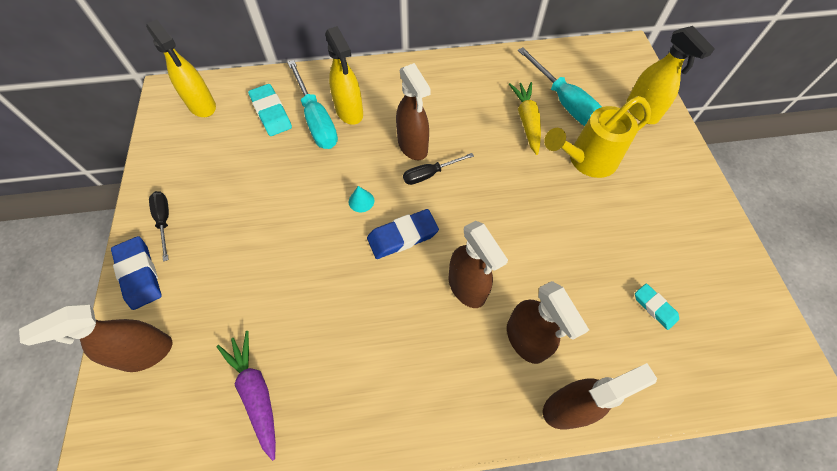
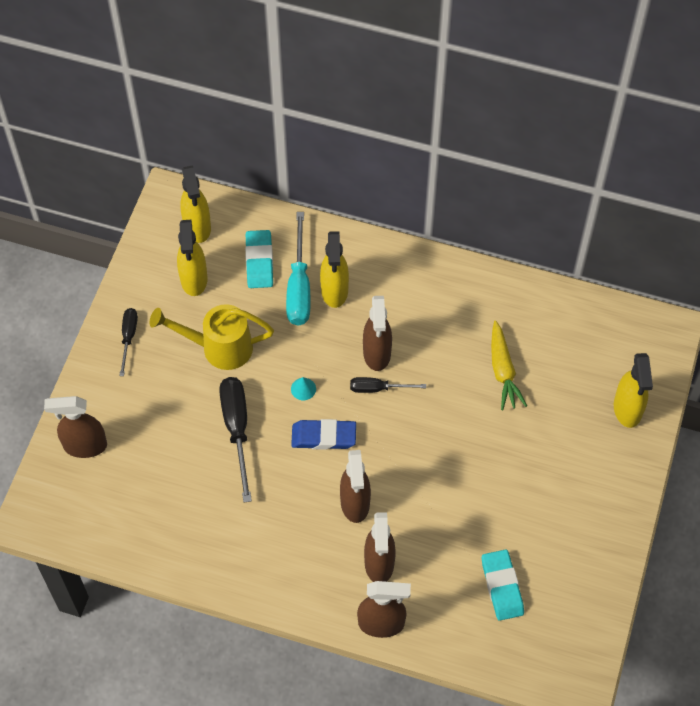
camera: 25 degrees right, 0 degrees up
blue eraser [111,236,162,310] -> none
purple carrot [217,331,276,461] -> none
yellow carrot [509,82,541,155] -> yellow carrot turned 150 degrees clockwise [491,321,527,410]
turquoise screwdriver [518,48,602,126] -> none
yellow watering can [544,96,651,178] -> yellow watering can moved to [150,304,274,370]
turquoise eraser [635,283,679,330] -> turquoise eraser [482,549,524,621], size x1.62
none -> yellow spray bottle [177,220,208,296]
none -> black screwdriver [219,377,252,503]

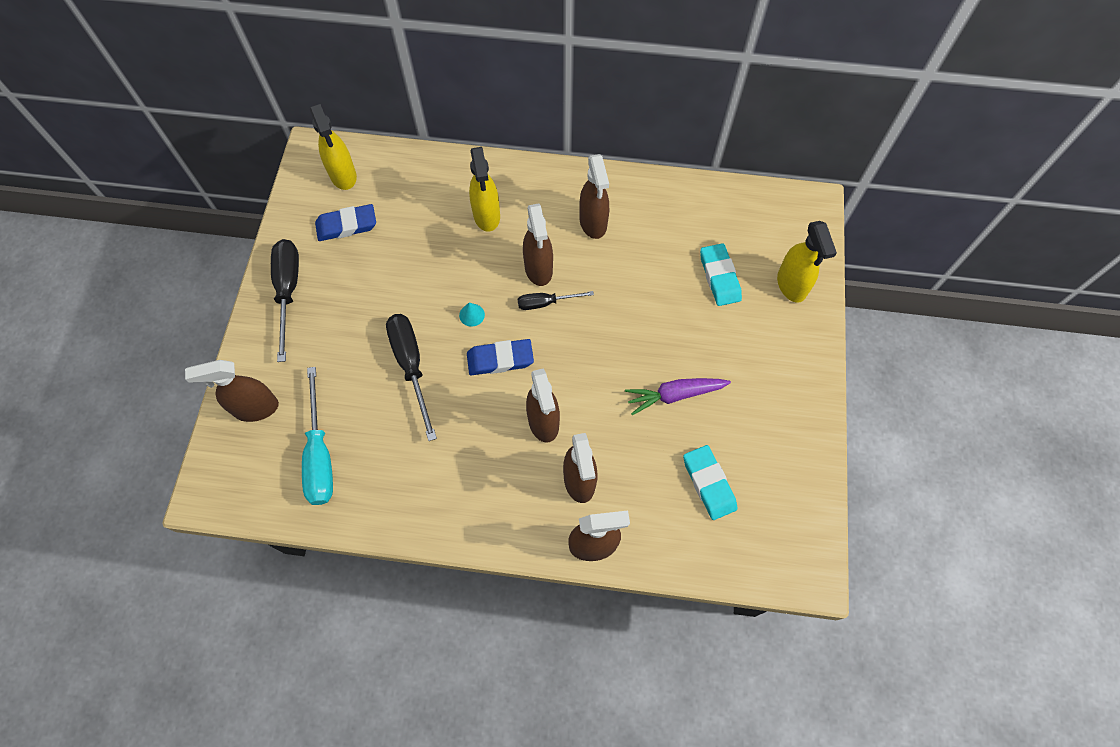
camera: 10 degrees left, 5 degrees up
black screwdriver [119,308,138,376] -> black screwdriver [271,239,299,362], size x1.74
yellow watering can [150,304,274,370] -> none
yellow spray bottle [177,220,208,296] -> blue eraser [315,204,376,241]
turquoise eraser [245,230,273,288] -> turquoise eraser moved to [700,243,742,306]
turquoise screwdriver [286,212,311,326] -> turquoise screwdriver moved to [302,367,333,505]
yellow carrot [491,321,527,410] -> none
none -> brown spray bottle [580,154,609,239]
none -> purple carrot [625,378,731,415]

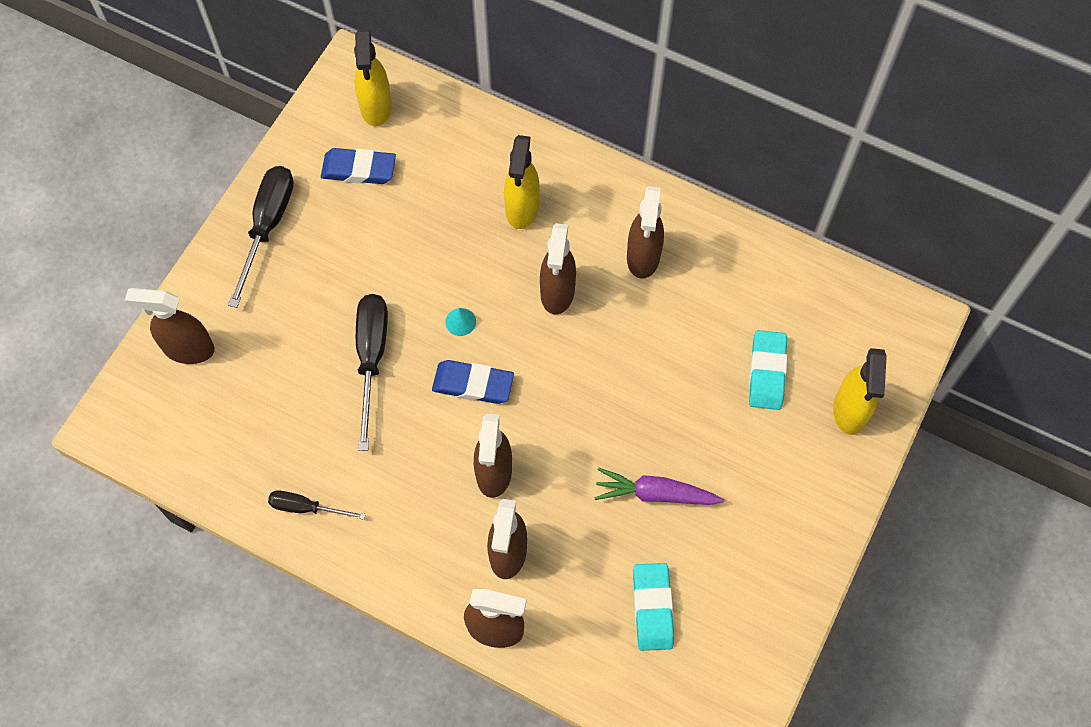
camera: 20 degrees right, 0 degrees up
turquoise screwdriver [302,367,333,505] -> none
black screwdriver [517,291,594,310] -> black screwdriver moved to [268,490,366,520]

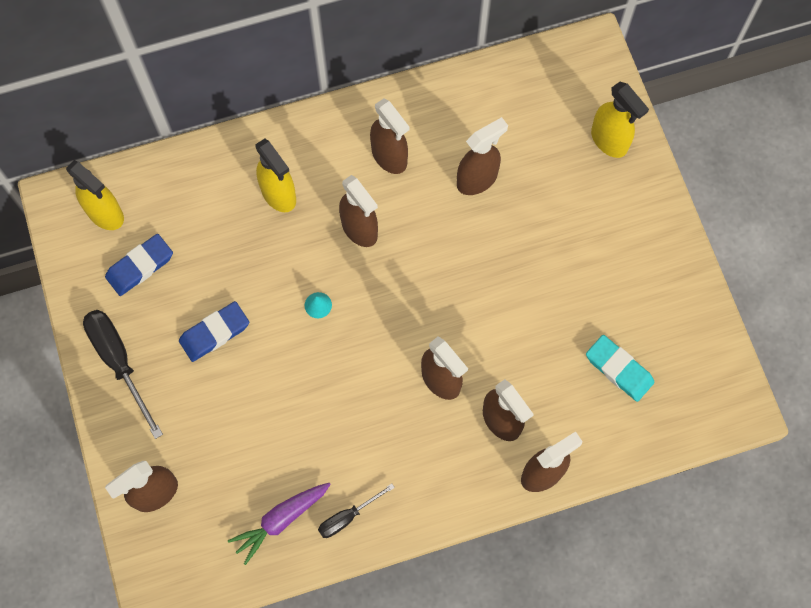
camera: 45 degrees left, 5 degrees up
black screwdriver [356,294,388,451] -> none
blue eraser [432,360,514,404] -> blue eraser moved to [179,301,249,362]
purple carrot [594,468,724,505] -> purple carrot moved to [228,483,331,565]
turquoise eraser [749,330,787,410] -> none
none -> brown spray bottle [457,117,508,195]

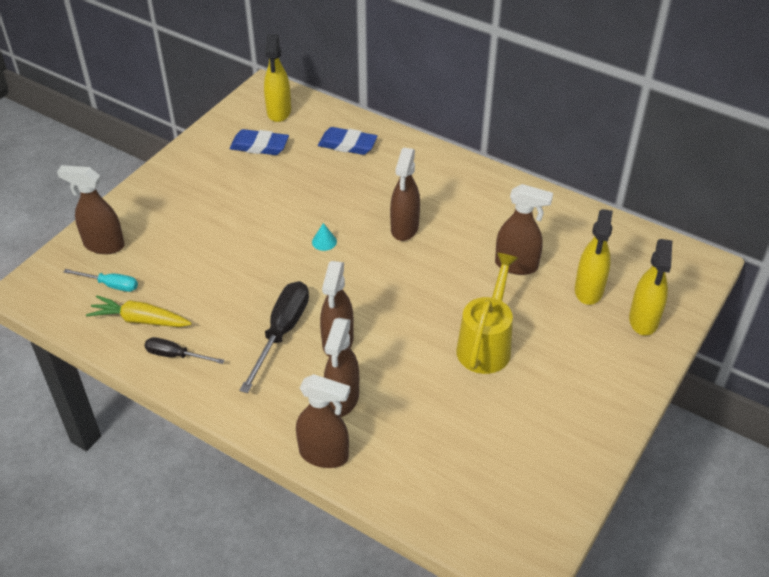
camera: 50 degrees right, 25 degrees down
black screwdriver [83,310,163,439] -> black screwdriver moved to [239,281,309,393]
blue eraser [179,301,249,362] -> blue eraser moved to [318,127,378,155]
purple carrot [228,483,331,565] -> yellow carrot [86,296,192,327]
yellow spray bottle [255,138,296,212] -> yellow spray bottle moved to [575,209,613,305]
brown spray bottle [370,98,410,174] -> none
turquoise eraser [586,335,655,402] -> none
none -> turquoise screwdriver [64,269,138,292]
none -> yellow watering can [456,253,518,374]

